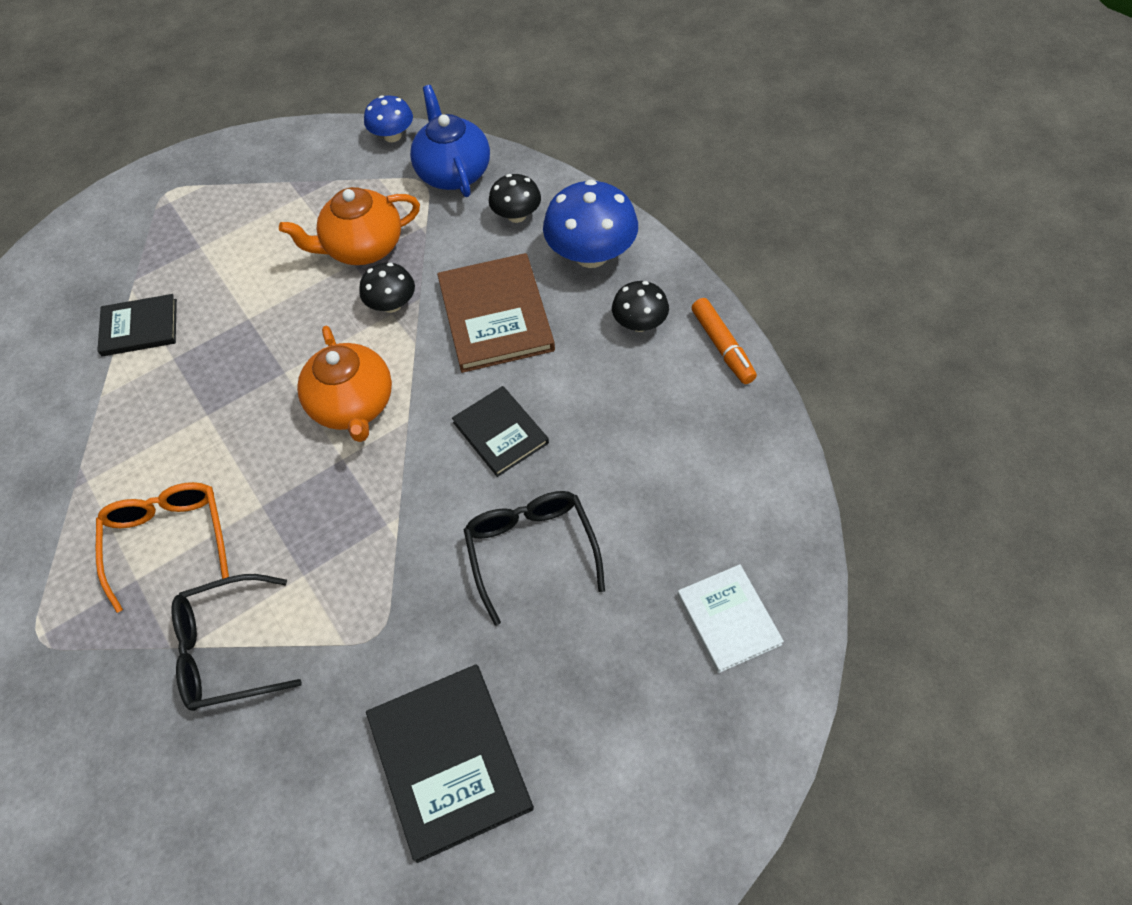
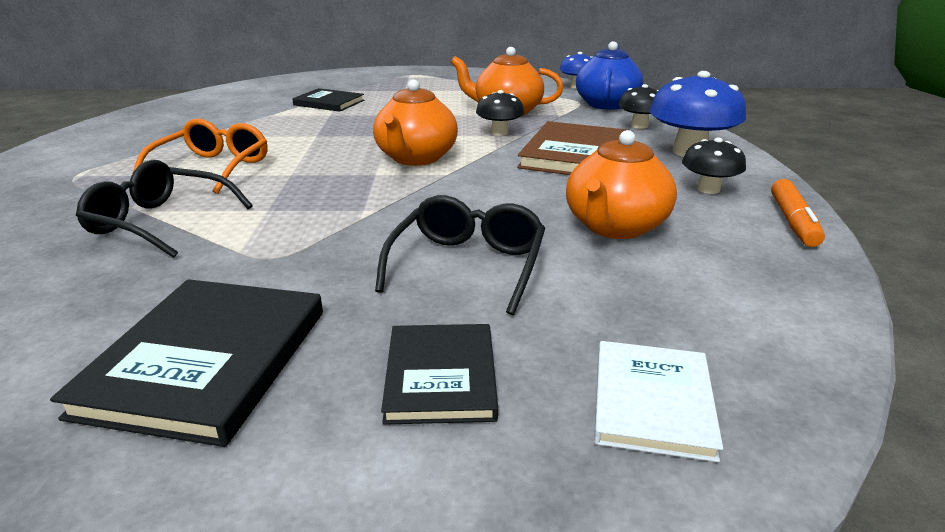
camera: 30 degrees right, 30 degrees down
black book [452,386,549,477] -> black book moved to [381,324,498,425]
none -> orange teapot [566,130,677,239]

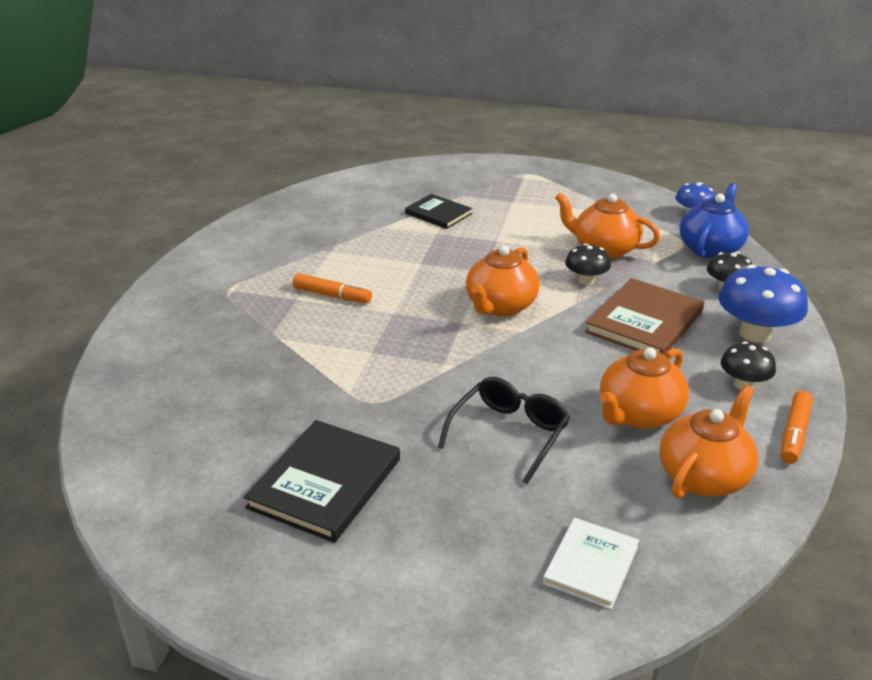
camera: 15 degrees right, 5 degrees up
black glasses [76,160,253,258] -> none
orange glasses [133,119,268,194] -> orange marker [293,273,372,303]
black book [381,324,498,425] -> none
none -> orange teapot [660,385,758,498]

